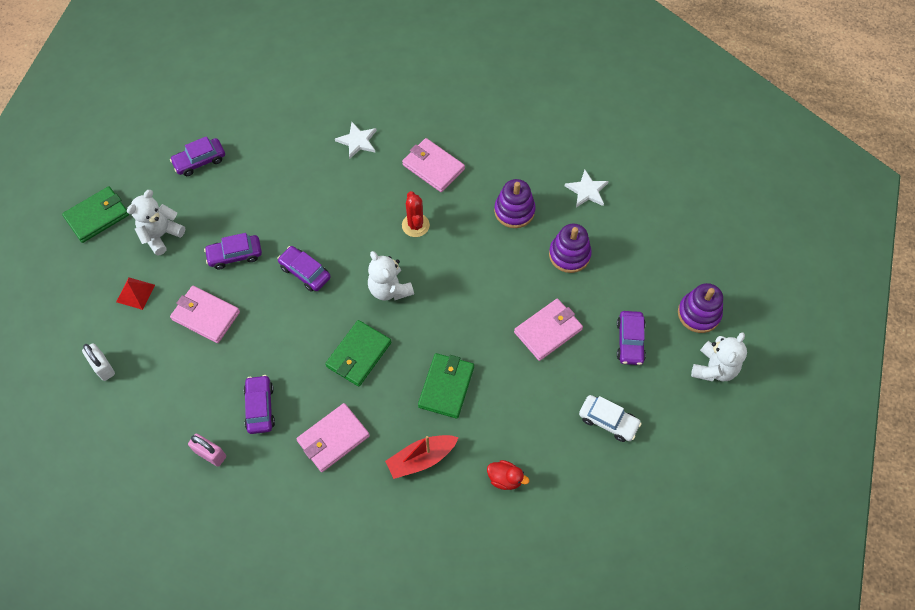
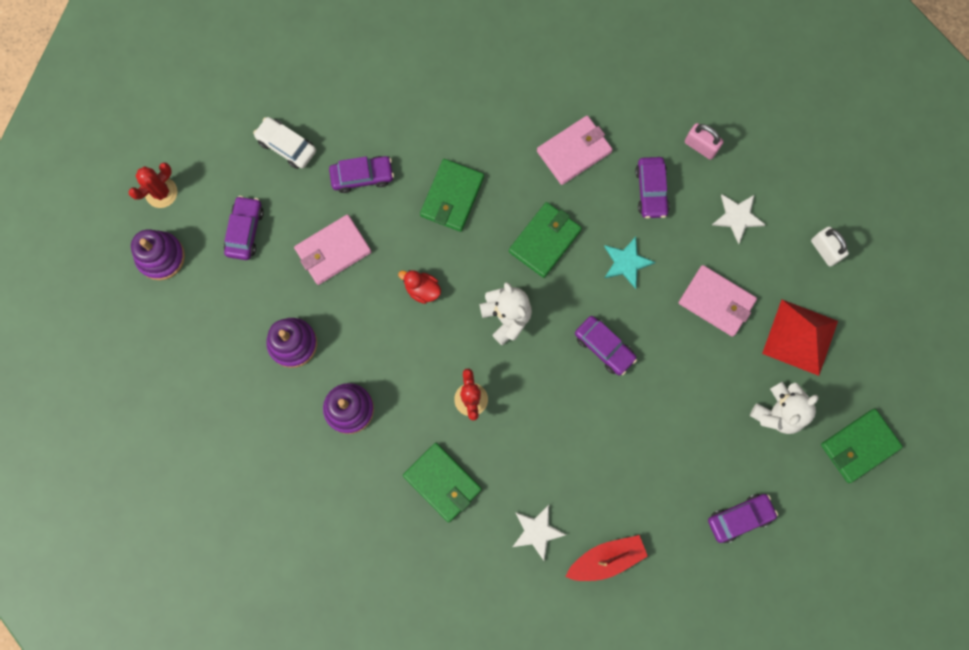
camera: 175 degrees left, 15 degrees up
red pyramid [116,278,155,310] -> red pyramid [762,300,838,376], size x1.77
purple car [204,233,262,269] -> purple car moved to [329,156,394,193]
red boat [385,435,459,479] -> red boat moved to [565,535,648,581]
pink wallet [402,138,465,192] -> green wallet [403,443,482,522]
red duck [487,460,529,490] -> red duck moved to [398,270,441,304]
white star [565,170,609,207] -> white star moved to [712,194,766,244]
white teddy bear [691,332,747,381] -> red cactus [128,162,178,208]
none -> turquoise star [604,237,655,289]

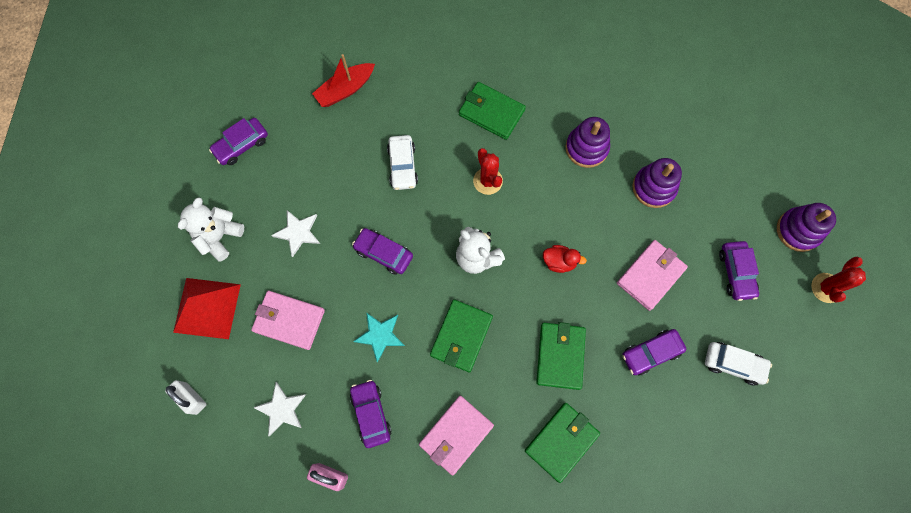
camera: 165 degrees right, 5 degrees down
white star [513,505,566,561] -> white star moved to [271,210,320,257]
green wallet [821,409,903,483] -> green wallet moved to [525,403,600,483]
none -> white car [387,135,418,190]

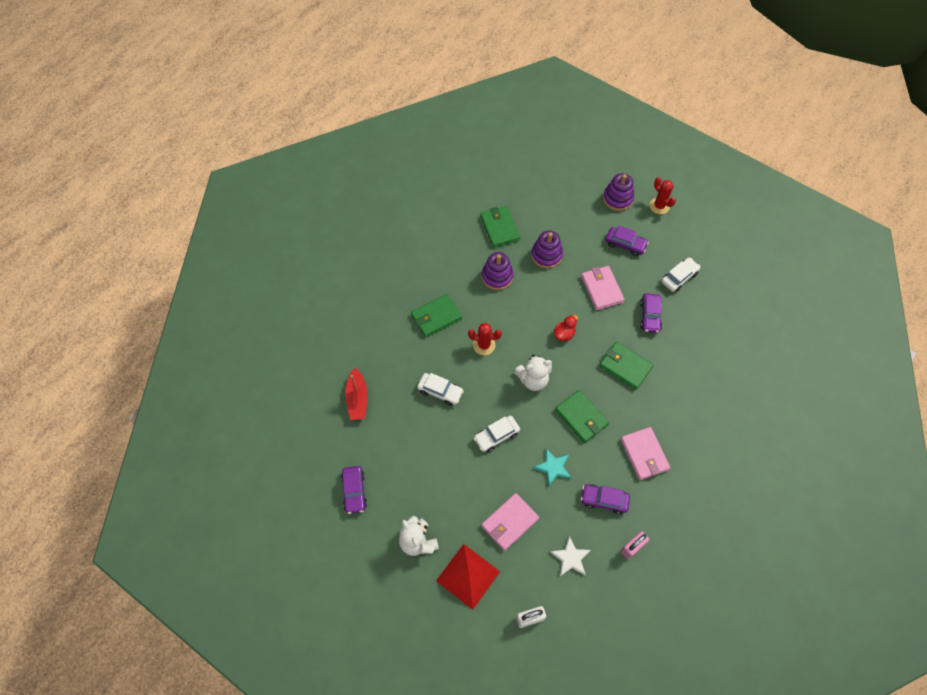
camera: 60 degrees left, 10 degrees down
white star [271,210,320,257] -> none
purple car [352,228,413,275] -> white car [474,416,520,452]
green wallet [525,403,600,483] -> green wallet moved to [480,206,520,248]

